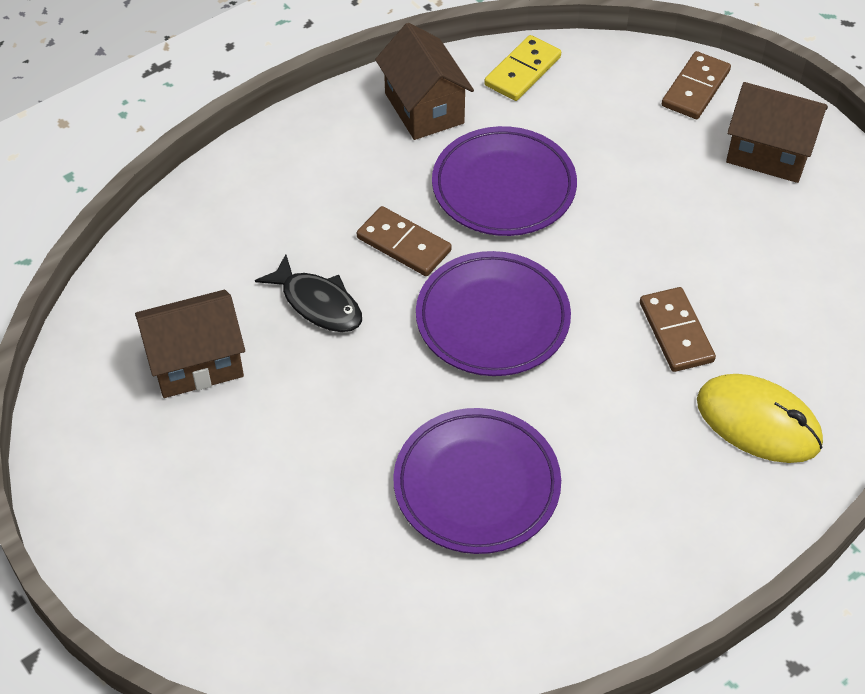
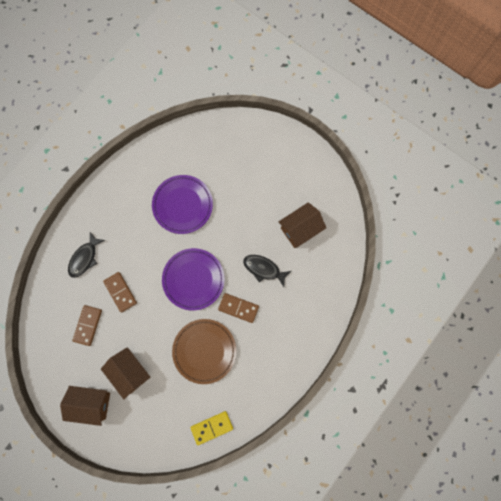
camera: 165 degrees right, 25 degrees up
brown house [375,23,474,140] -> brown house moved to [101,347,151,399]
purple plate [432,126,577,236] -> brown plate [172,319,236,384]
yellow domino [484,35,561,101] -> yellow domino turned 45 degrees clockwise [190,411,233,445]
brown domino [662,51,731,119] -> brown domino moved to [72,305,102,346]
yellow mouse [697,374,823,463] -> black fish [68,232,105,278]

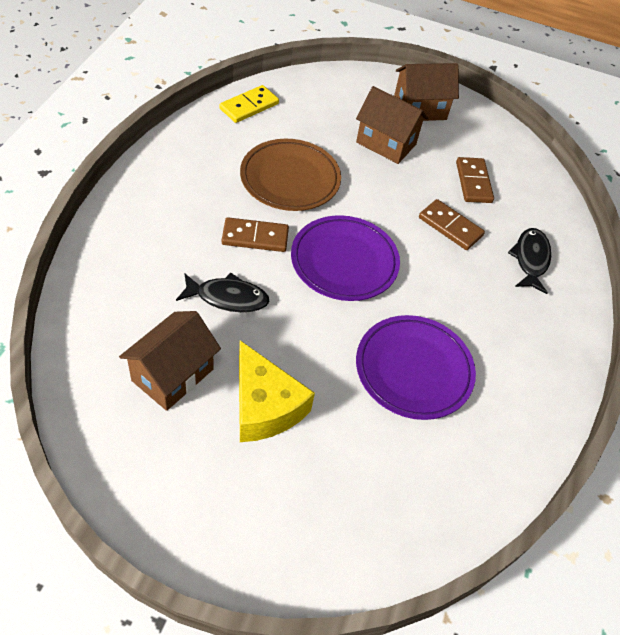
camera: 155 degrees right, 25 degrees down
none -> yellow cheese [239,340,315,442]

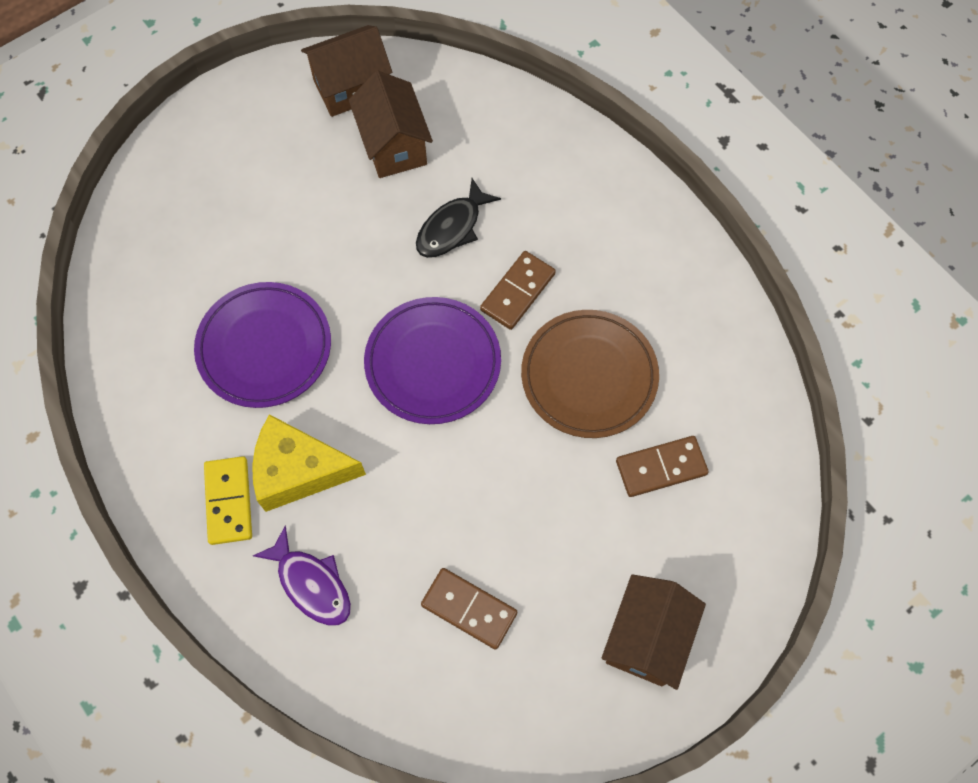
camera: 130 degrees right, 15 degrees up
yellow domino [220,85,279,123] -> yellow domino moved to [204,456,252,545]
yellow cheese [239,340,315,442] -> yellow cheese moved to [252,414,366,512]
brown house [356,86,428,164] -> brown house moved to [301,25,392,117]
brown domino [419,199,485,250] -> brown domino moved to [616,436,709,497]
black fish [508,228,551,294] -> purple fish [253,526,351,626]

